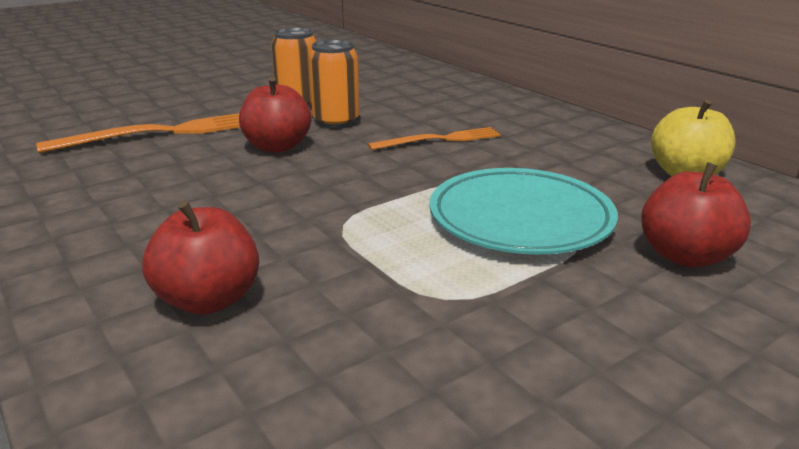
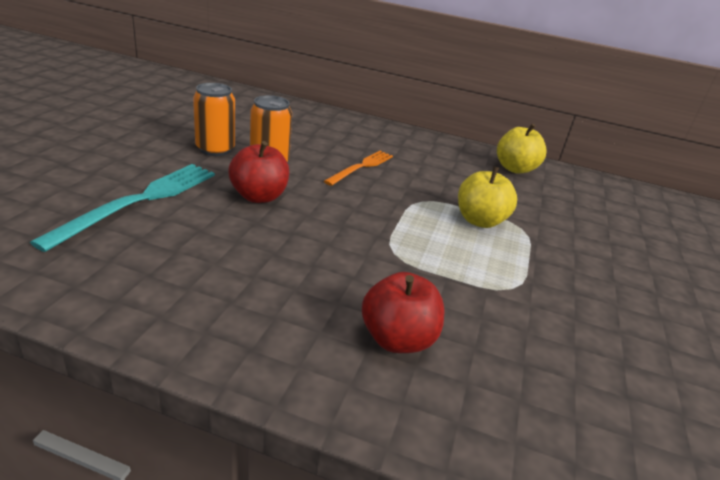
camera: 40 degrees left, 5 degrees up
orange fork [36,113,240,153] -> turquoise fork [30,164,215,252]
turquoise plate [429,168,618,255] -> yellow apple [458,166,517,228]
red apple [641,162,751,267] -> none

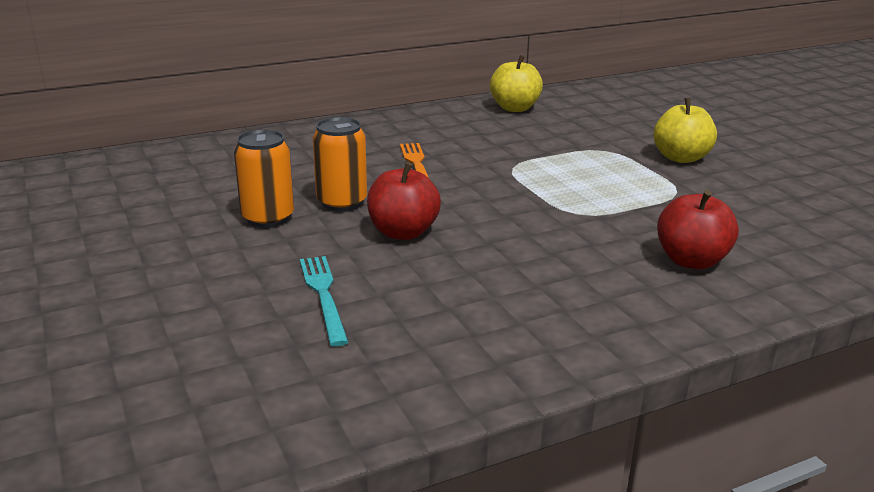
camera: 40 degrees left, 5 degrees down
turquoise fork [30,164,215,252] -> turquoise fork [300,256,348,347], size x0.63
yellow apple [458,166,517,228] -> yellow apple moved to [654,98,717,163]

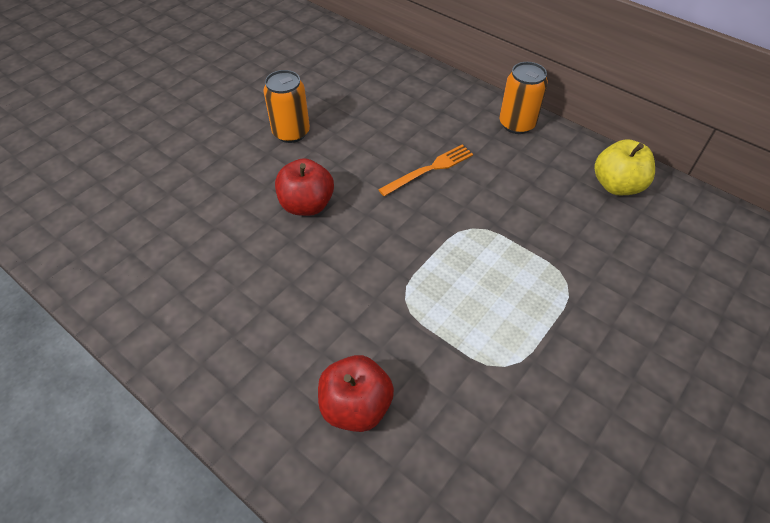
camera: 65 degrees right, 25 degrees up
turquoise fork [300,256,348,347] -> none
orange can [313,117,367,211] -> orange can moved to [499,62,548,134]
yellow apple [654,98,717,163] -> none

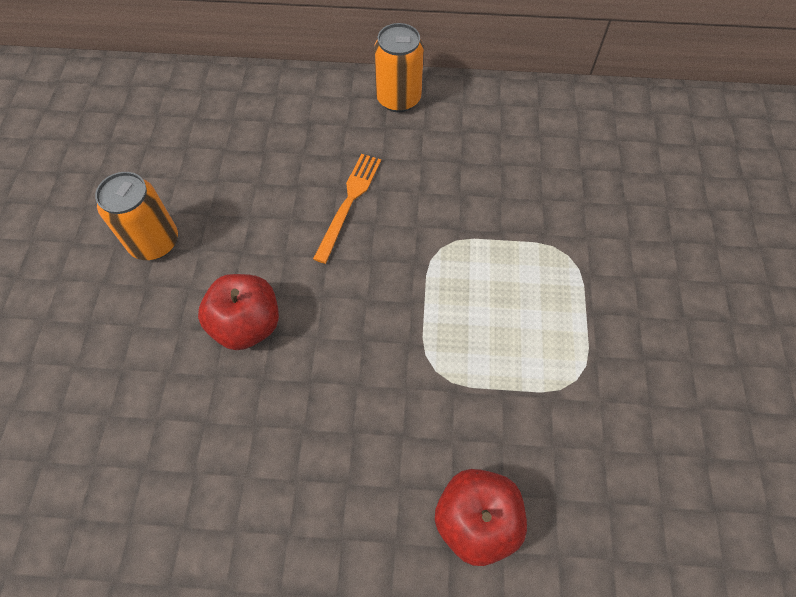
camera: 35 degrees left, 10 degrees up
yellow apple [594,139,655,195] -> none

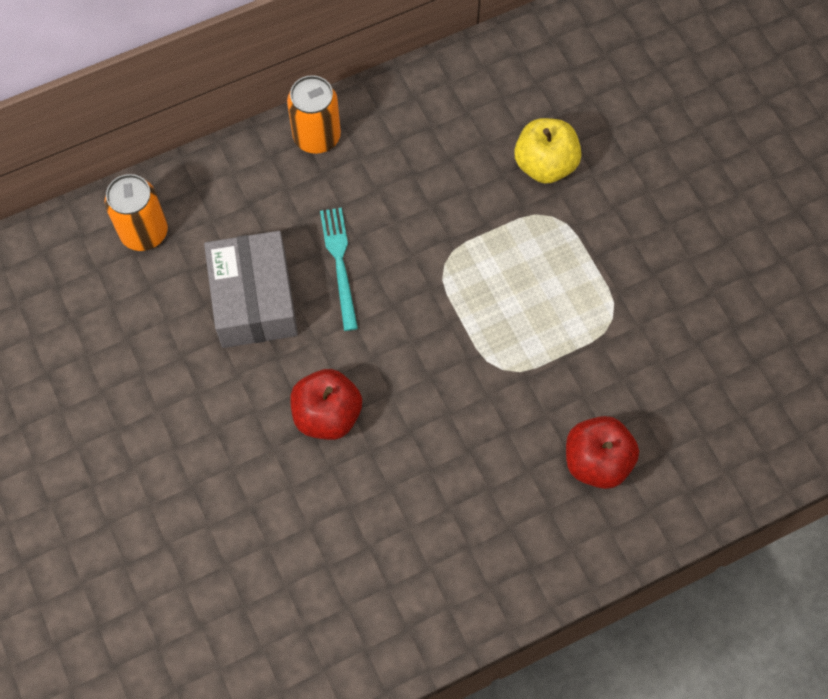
camera: 30 degrees left, 5 degrees up
orange can [95,172,178,260] -> orange can moved to [105,174,168,251]
orange fork [313,154,381,264] -> turquoise fork [320,208,358,331]
none -> grey box [204,231,298,348]
none -> yellow apple [514,118,582,184]

